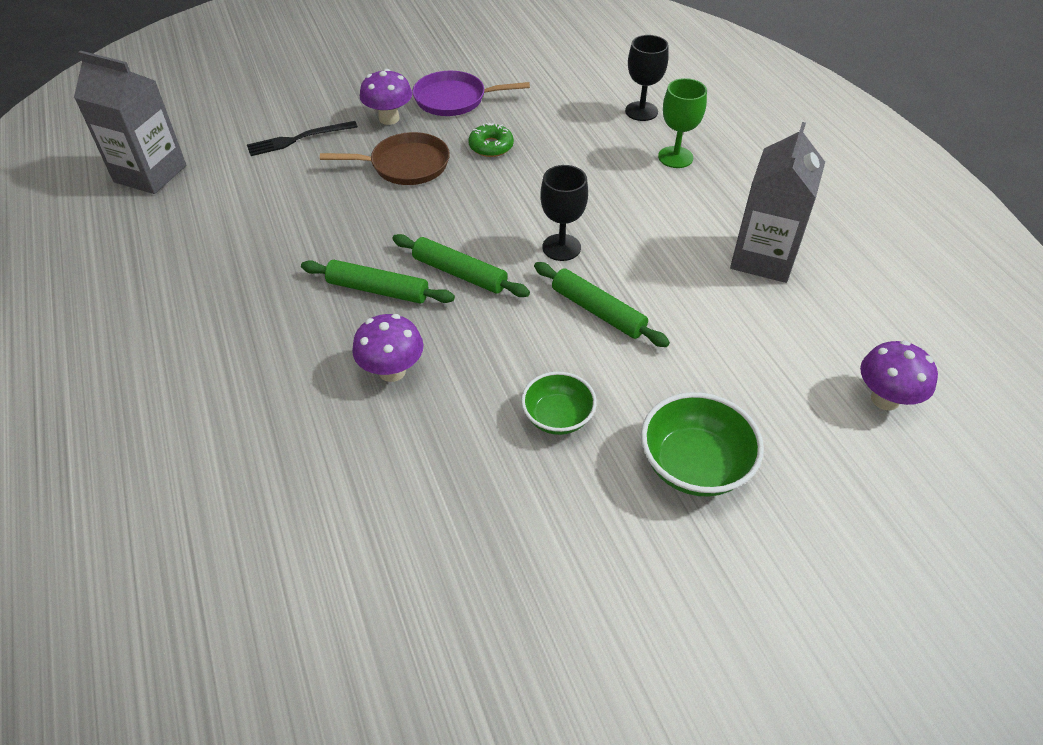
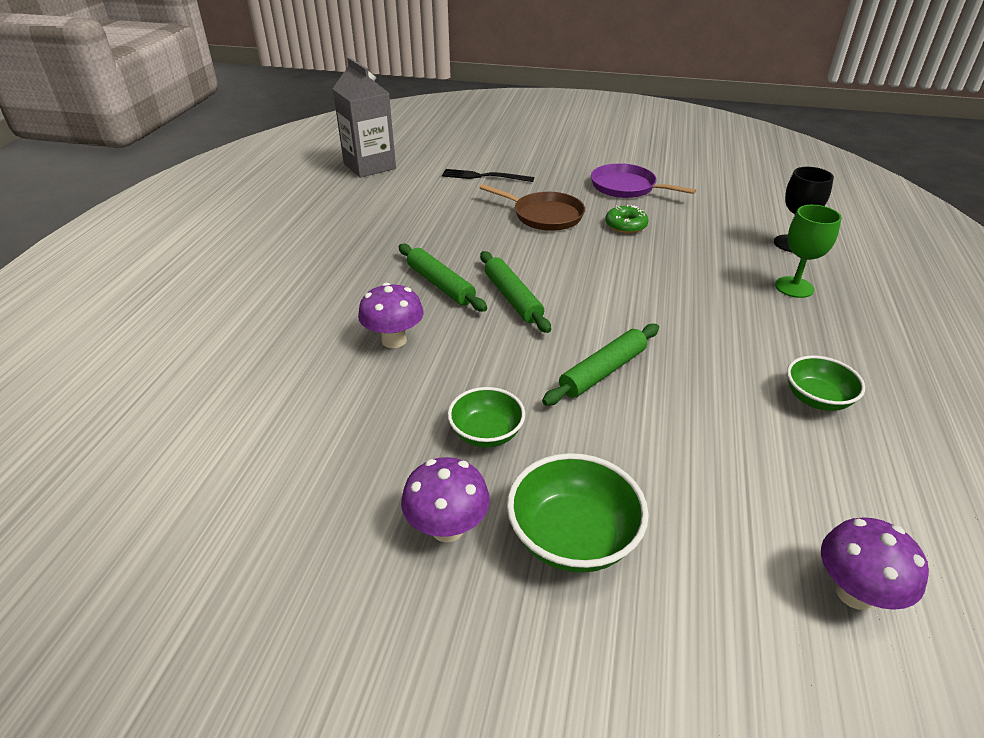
camera: 35 degrees right, 10 degrees down
purple mushroom [360,69,412,125] -> purple mushroom moved to [401,457,490,542]
green rolling pin [534,262,670,347] -> green rolling pin turned 60 degrees clockwise [542,324,659,406]
black goblet [540,165,588,261] -> none
grey carton [730,122,825,283] -> green bowl [787,356,865,411]

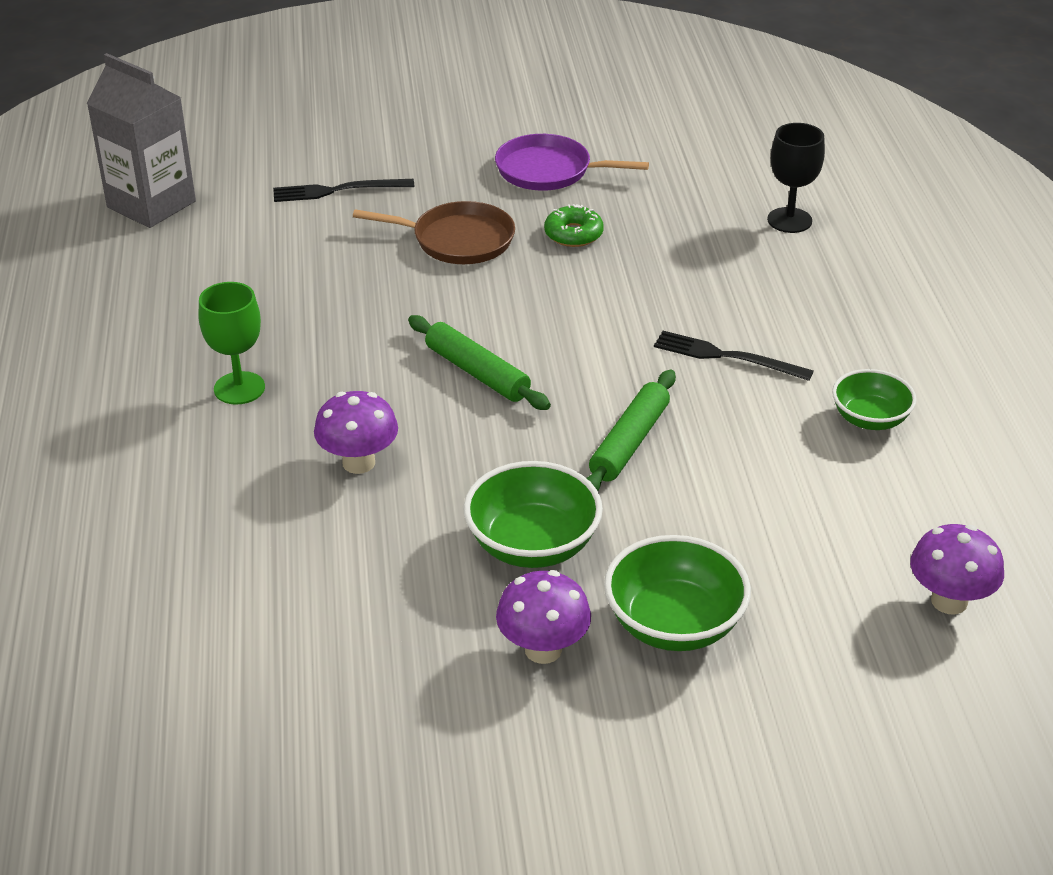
camera: 20 degrees left, 0 degrees up
green rolling pin [399,244,487,312] -> none
green bowl [448,387,525,448] -> green bowl [463,461,603,568], size x1.52
green goblet [775,205,842,298] -> green goblet moved to [198,282,265,405]
none -> black fork [654,331,814,381]

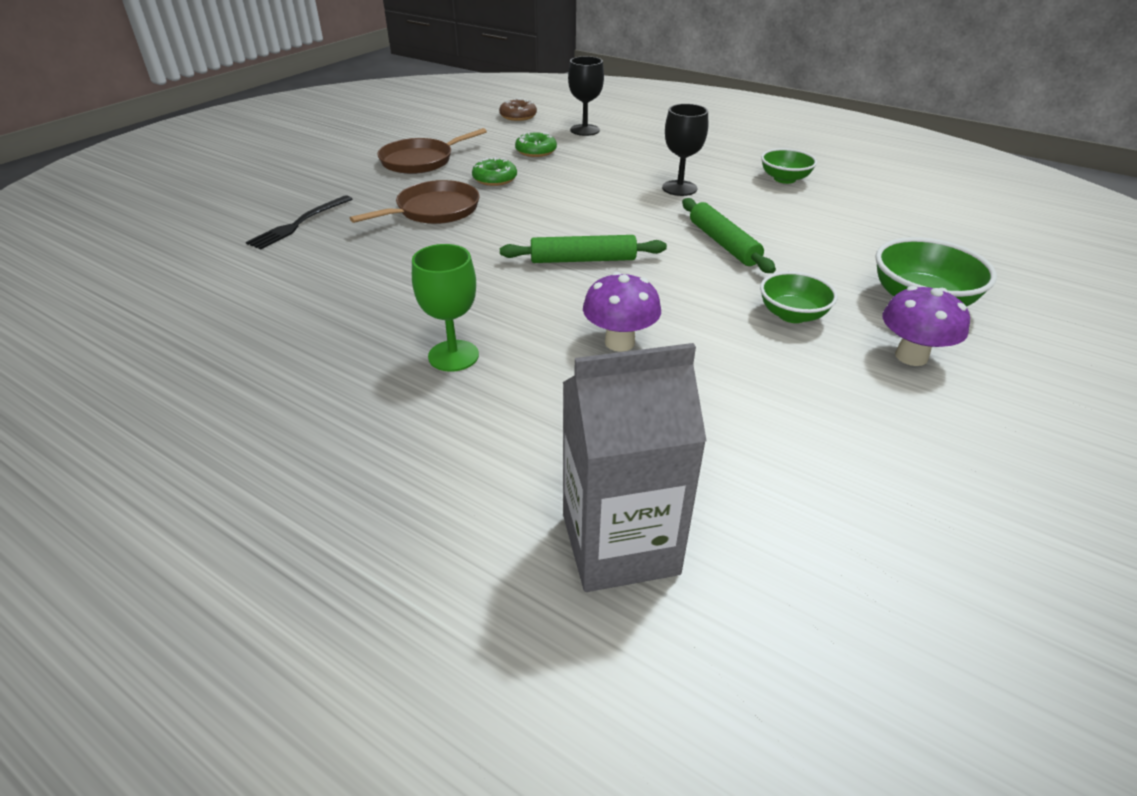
camera: 50 degrees left, 0 degrees up
grey carton [87,53,196,228] -> grey carton moved to [563,343,707,592]
green bowl [463,461,603,568] -> green bowl [760,271,838,323], size x0.66
purple pan [495,134,649,191] -> brown pan [377,128,487,174]
black fork [654,331,814,381] -> black goblet [662,104,708,196]
purple mushroom [910,524,1004,615] -> none
none -> brown donut [499,98,537,121]
none -> green donut [515,132,557,157]

